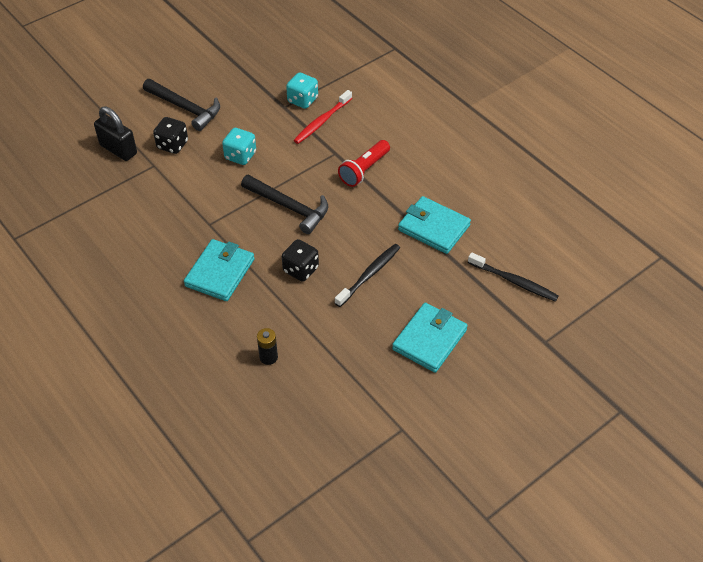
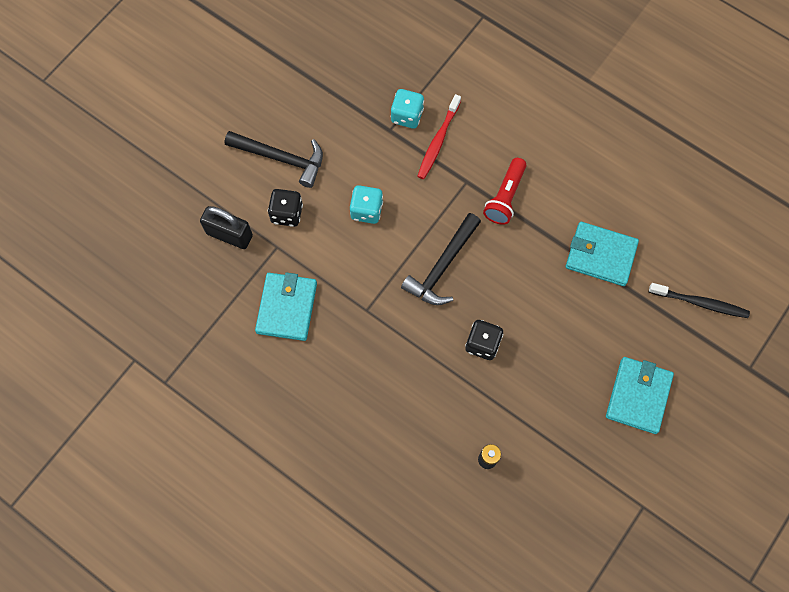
camera: 15 degrees left, 20 degrees up
turquoise wallet [184,239,255,301] -> turquoise wallet moved to [255,272,317,341]
black hammer [241,175,328,234] -> black hammer turned 105 degrees clockwise [401,213,481,305]
black toothbrush [335,244,400,307] -> none

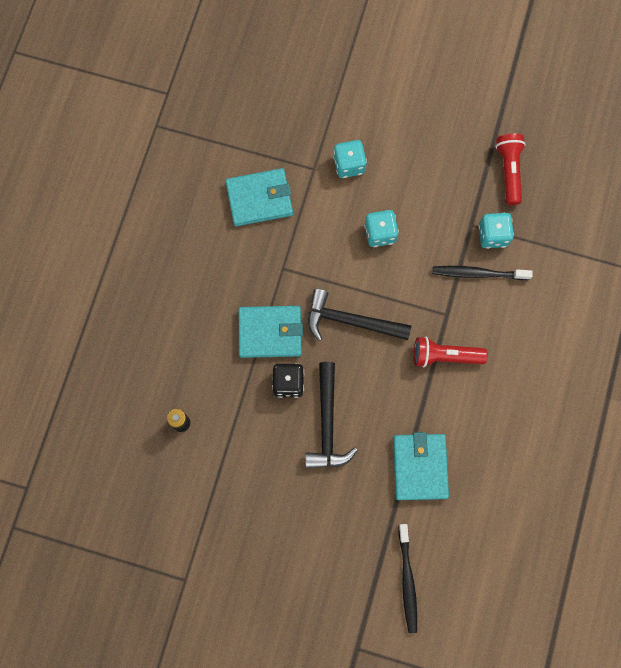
camera: 70 degrees right, 5 degrees up
black padlock [200,206,253,249] -> none
black hammer [224,131,323,188] -> black hammer moved to [305,362,358,469]
black dice [268,189,303,227] -> turquoise dice [333,140,367,178]
red toothbrush [417,94,461,179] -> black toothbrush [432,266,533,280]
turquoise wallet [606,357,674,434] -> turquoise wallet moved to [239,306,303,358]
none -> red flashlight [496,134,526,205]

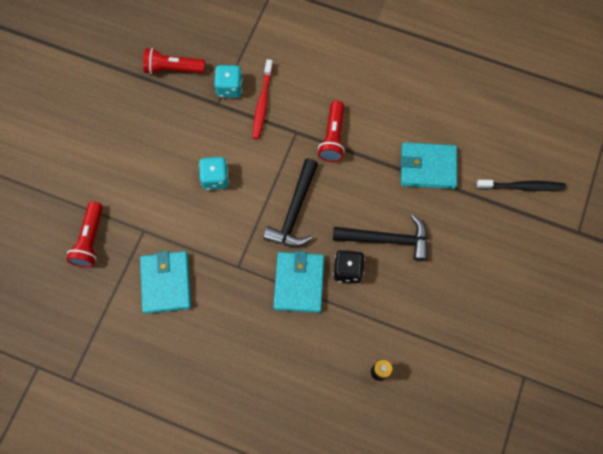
camera: 85 degrees left, 5 degrees down
turquoise dice [333,140,367,178] -> none
black toothbrush [432,266,533,280] -> red toothbrush [252,59,273,139]
none -> red flashlight [66,201,103,268]

